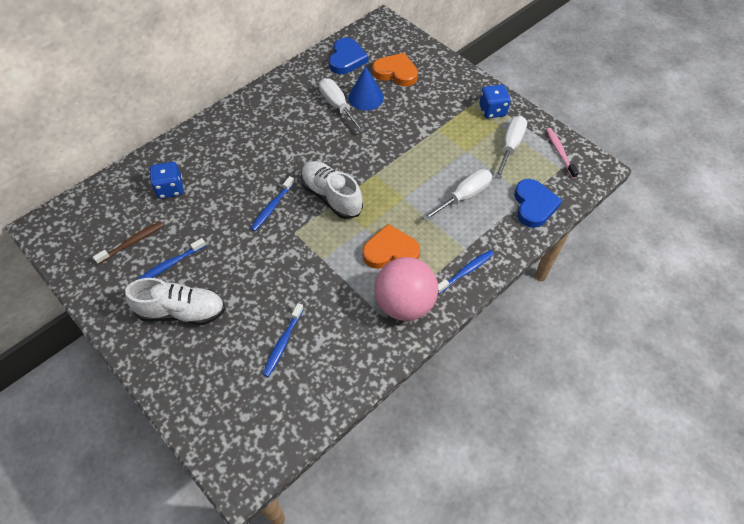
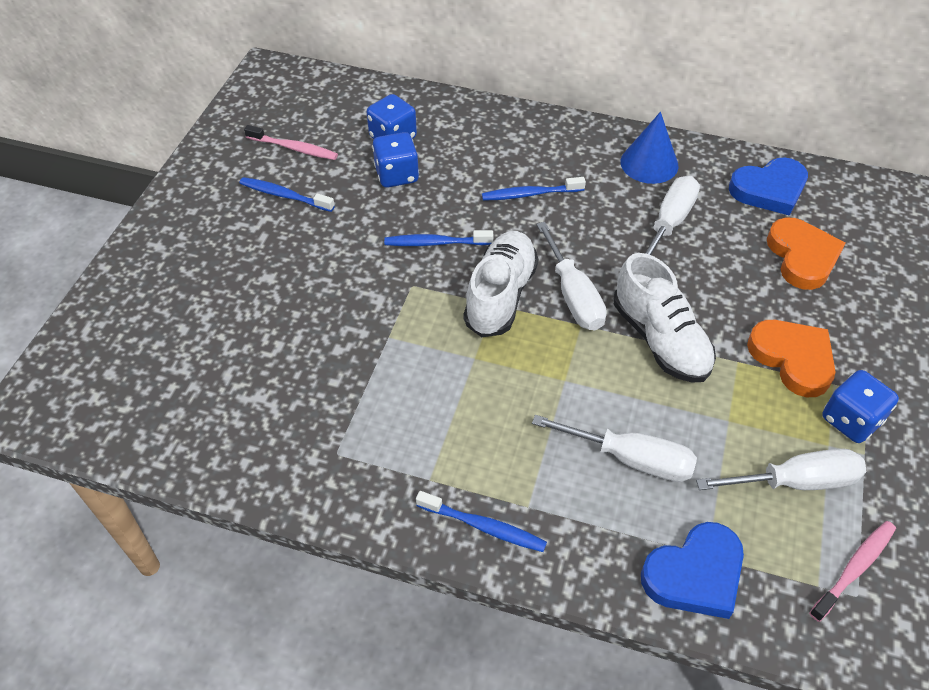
camera: 60 degrees right, 5 degrees down
brown toothbrush [93,221,164,265] -> pink toothbrush [244,125,338,160]
white shoe [125,278,225,325] -> white shoe moved to [613,253,716,383]
blue toothbrush [263,303,304,377] -> blue toothbrush moved to [482,177,586,201]
blue cone [348,66,384,111] -> blue cone moved to [621,112,679,184]
orange heart [363,224,420,269] -> orange heart moved to [747,320,835,397]
pink ball [374,257,438,321] -> none
none -> blue dice [372,132,419,188]
none -> white screwdriver [536,222,607,330]

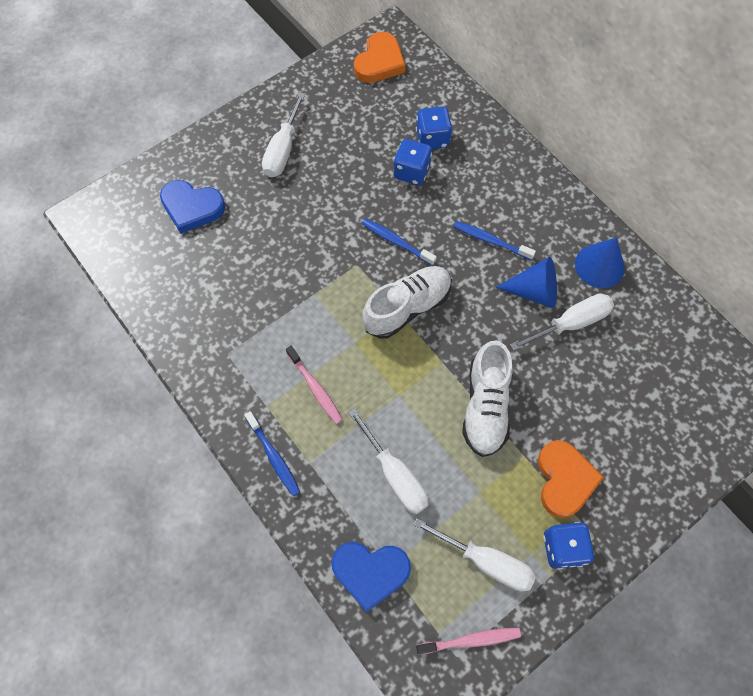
camera: 35 degrees right, 15 degrees up
blue toothbrush [240,177,335,212] -> none
pink toothbrush [244,125,338,160] -> pink toothbrush moved to [286,346,343,424]
white screwdriver [536,222,607,330] -> white screwdriver moved to [262,92,305,177]
blue heart [729,158,808,216] -> blue heart moved to [160,180,225,234]
orange heart [767,217,846,290] -> orange heart moved to [354,32,406,83]
none -> blue cone [495,257,557,308]

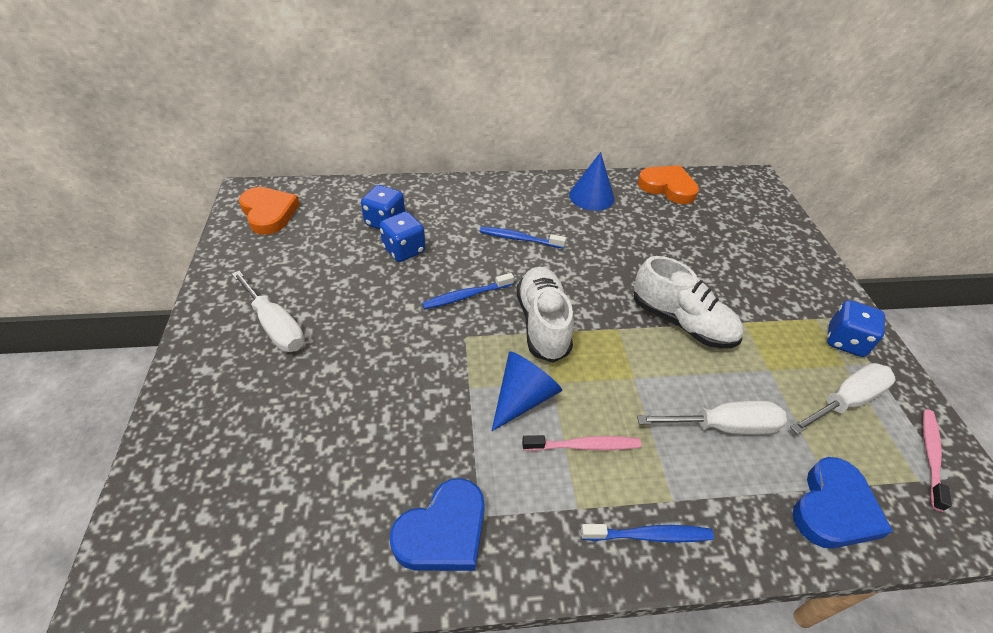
camera: 60 degrees left, 20 degrees down
blue heart [160,180,225,234] -> blue heart moved to [390,478,485,571]
blue toothbrush [453,221,536,260] -> blue toothbrush turned 45 degrees clockwise [480,227,566,249]
blue cone [495,257,557,308] -> blue cone moved to [492,351,562,431]
white screwdriver [510,293,614,351] -> none
orange heart [538,440,604,518] -> orange heart moved to [638,165,699,204]

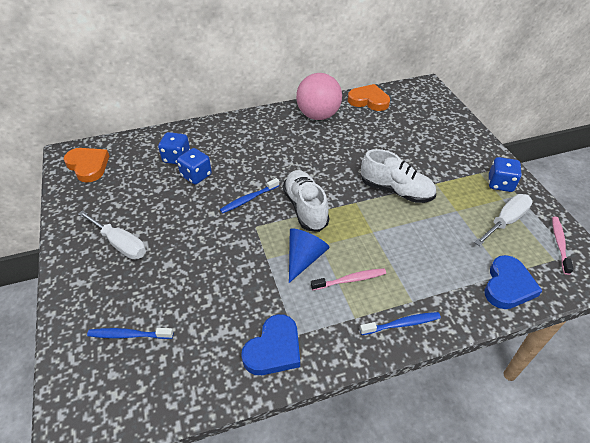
camera: 10 degrees left, 0 degrees up
blue toothbrush [480,227,566,249] -> blue toothbrush moved to [87,328,173,339]
blue cone [569,152,614,211] -> pink ball [296,73,342,120]
white screwdriver [637,401,787,435] -> none

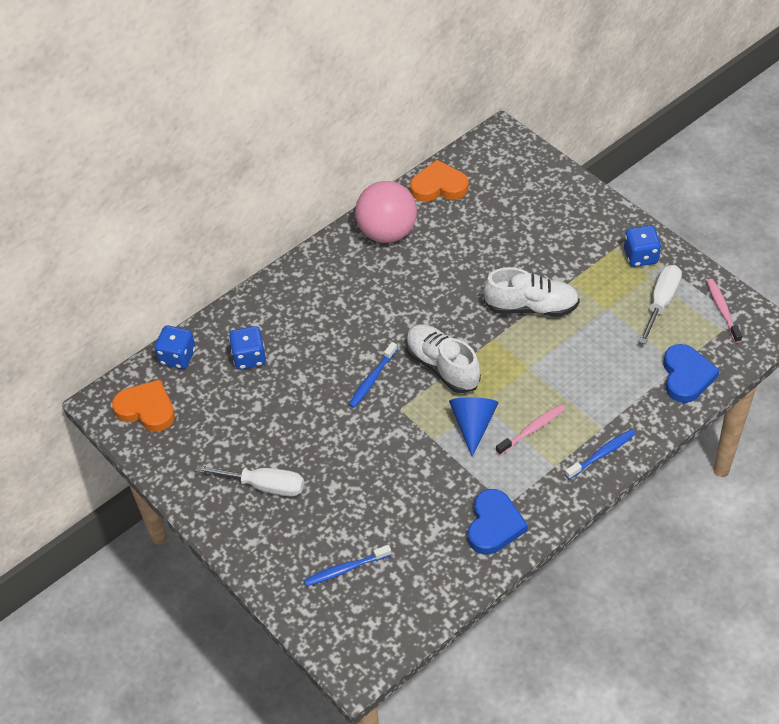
camera: 20 degrees left, 5 degrees up
blue dice [177,148,212,185] -> blue dice moved to [154,326,196,369]

